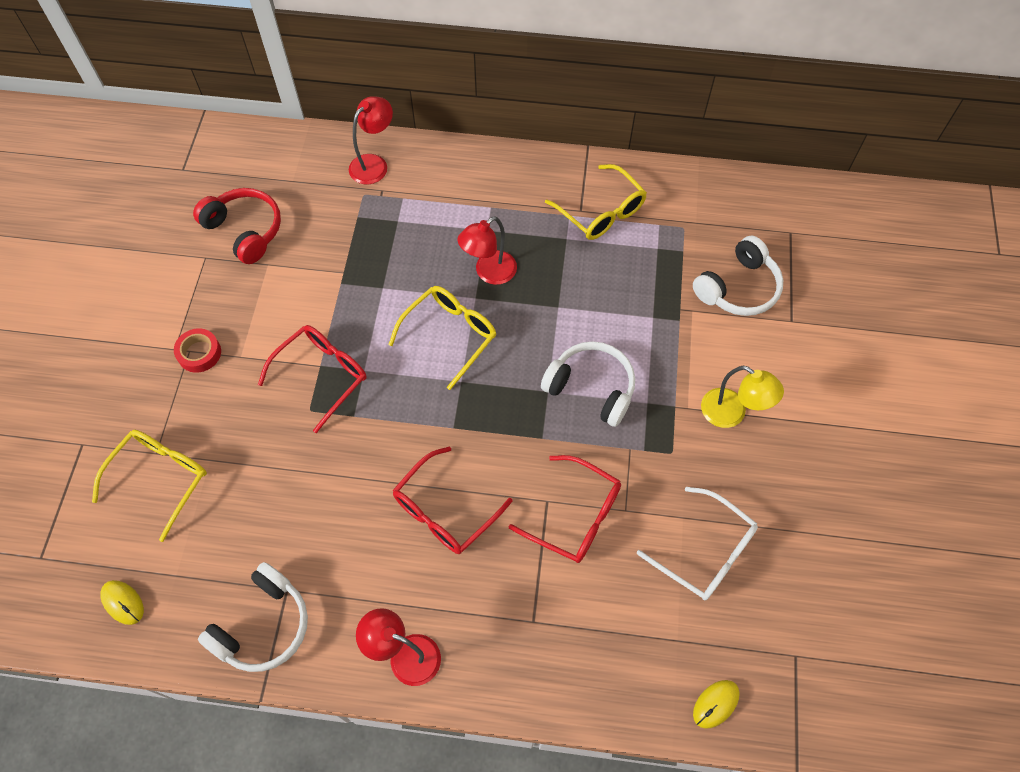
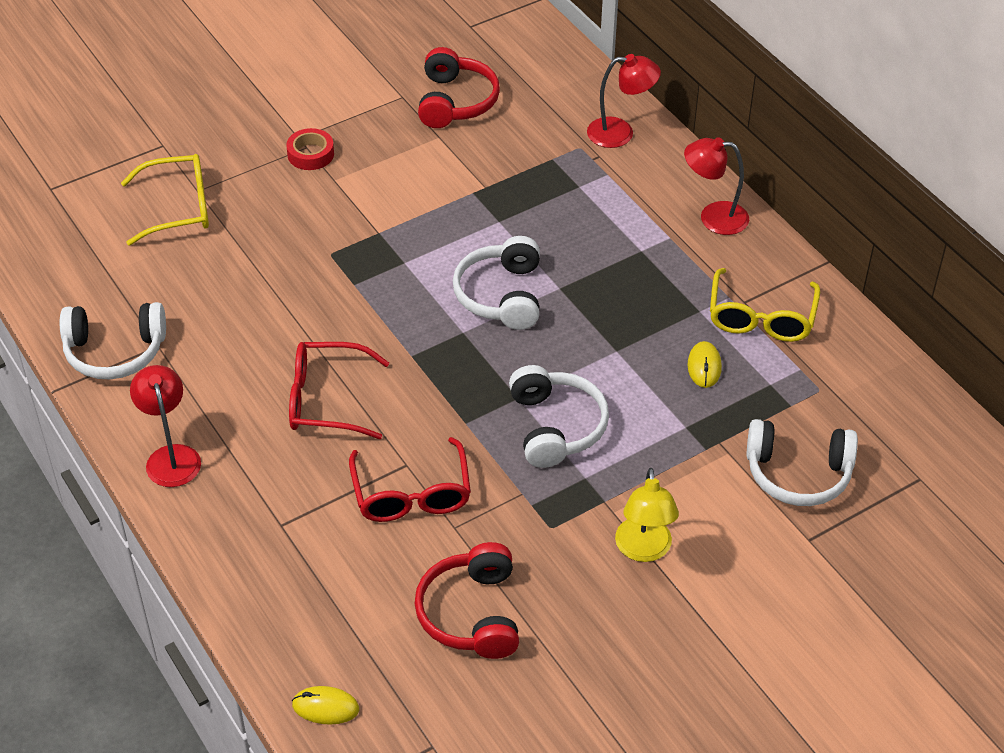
camera: 50 degrees right, 15 degrees down
yellow mouse [100,580,144,625] -> yellow mouse moved to [688,341,722,388]
red glasses [258,325,366,433] -> none
yellow glasses [388,286,496,390] -> white headphones [453,236,540,330]
red lamp [457,216,517,285] -> red lamp moved to [684,137,749,235]
white glasses [637,487,758,600] -> red headphones [415,542,519,659]

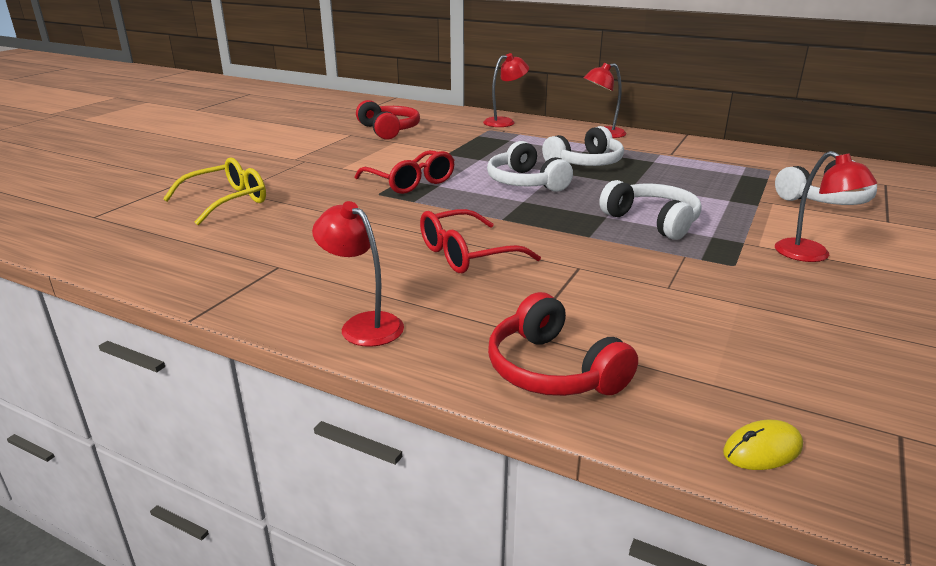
camera: 30 degrees left, 20 degrees down
white headphones [60,302,166,379] -> white headphones moved to [542,126,624,166]
red tape [286,128,334,170] -> none
red glasses [349,437,471,522] -> red glasses moved to [355,150,455,194]
red headphones [415,542,519,659] -> red headphones moved to [488,292,638,396]
yellow lamp [615,468,679,562] -> red lamp [775,151,877,262]
yellow mouse [688,341,722,388] -> none
yellow glasses [710,268,820,342] -> none

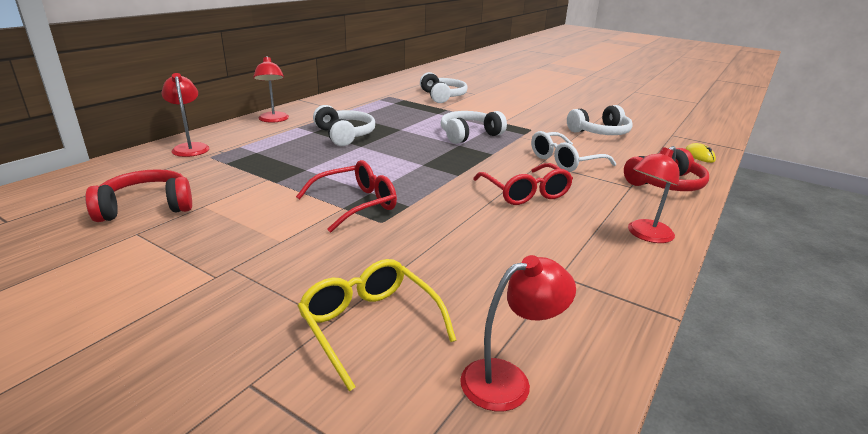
camera: 85 degrees left, 0 degrees up
white headphones [487,141,573,192] -> white headphones moved to [567,105,633,135]
red lamp [775,151,877,262] -> red lamp moved to [460,255,576,411]
none -> white glasses [531,131,616,172]

